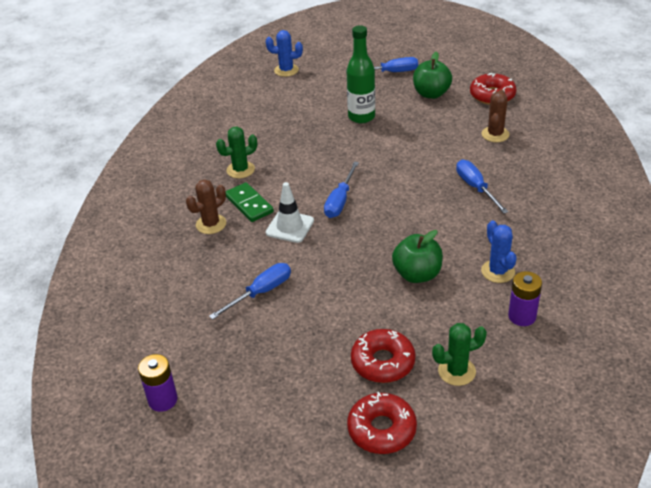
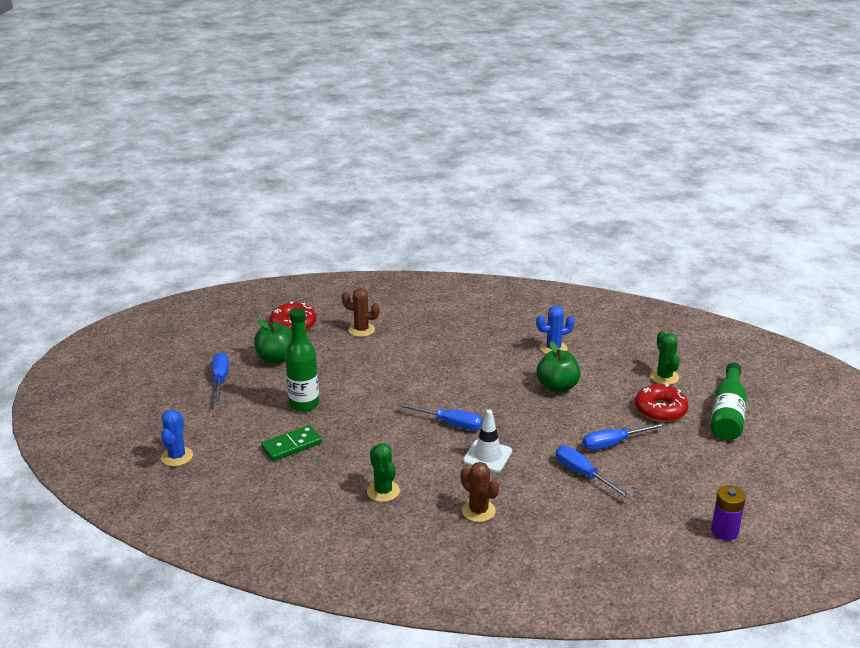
camera: 90 degrees left, 10 degrees down
green domino [226,182,274,222] -> green domino moved to [261,425,322,461]
red donut [347,392,417,454] -> green bottle [711,363,747,440]
blue screwdriver [456,160,509,213] -> blue screwdriver moved to [583,422,666,450]
purple battery [508,271,542,326] -> none

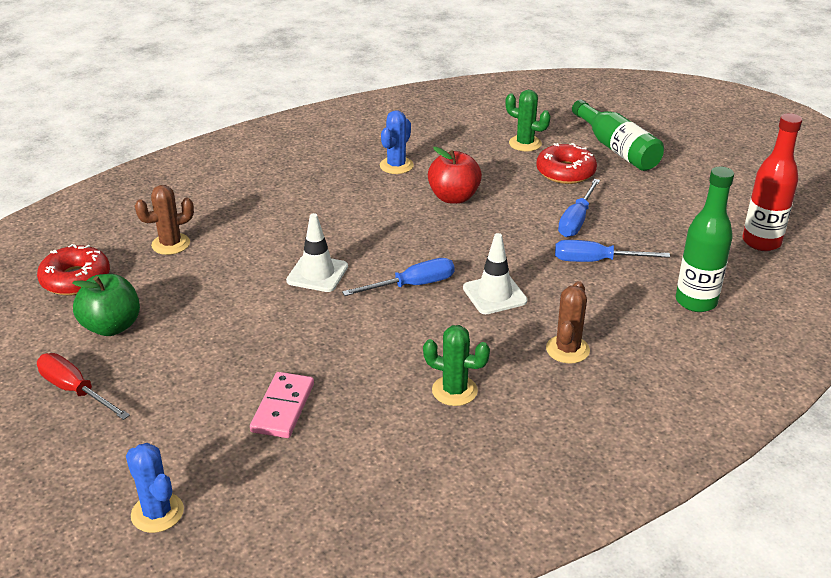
camera: 45 degrees left, 5 degrees up
blue screwdriver [212,352,229,405] -> red screwdriver [37,353,130,420]
green domino [261,425,322,461] -> pink domino [250,372,314,438]
green bottle [285,308,319,412] -> green bottle moved to [676,167,734,312]
brown cactus [461,462,499,522] -> brown cactus turned 75 degrees counterclockwise [546,281,590,364]
green apple [537,341,581,393] -> red apple [428,147,482,204]
purple battery [711,485,746,541] -> red bottle [743,113,802,251]
none -> white traffic cone [286,213,348,292]

